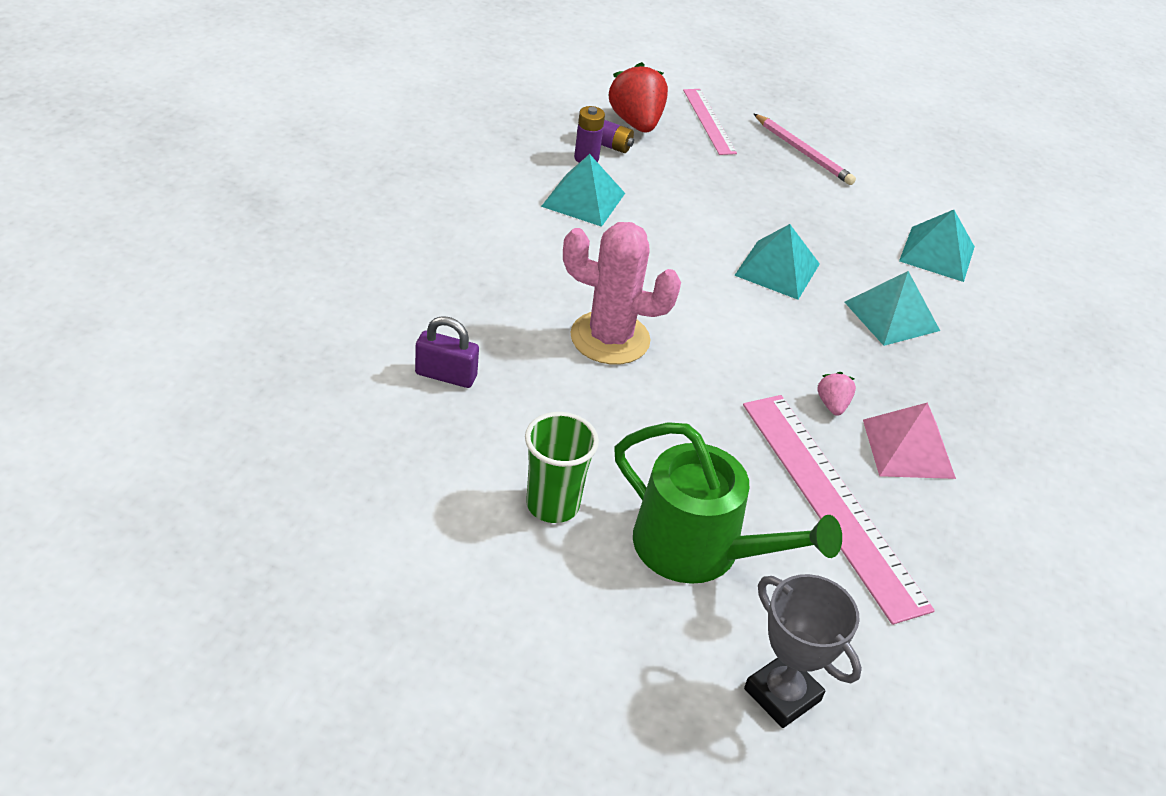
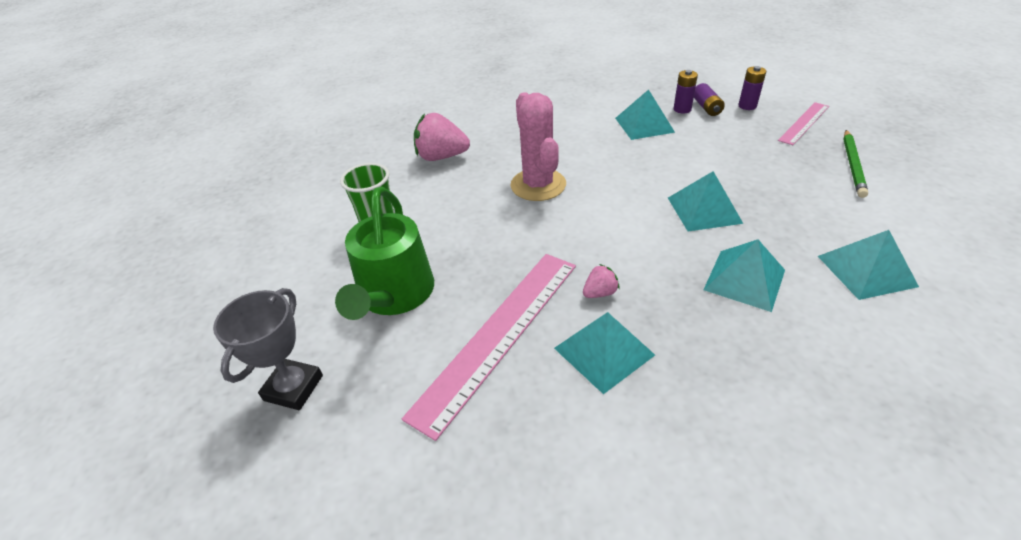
camera: 65 degrees right, 0 degrees up
purple padlock [415,316,479,388] -> pink strawberry [414,113,470,161]
red strawberry [608,62,668,133] -> purple battery [738,66,766,110]
pink pencil [754,114,856,185] -> green pencil [843,130,868,198]
pink pyramid [863,402,956,479] -> turquoise pyramid [554,312,655,394]

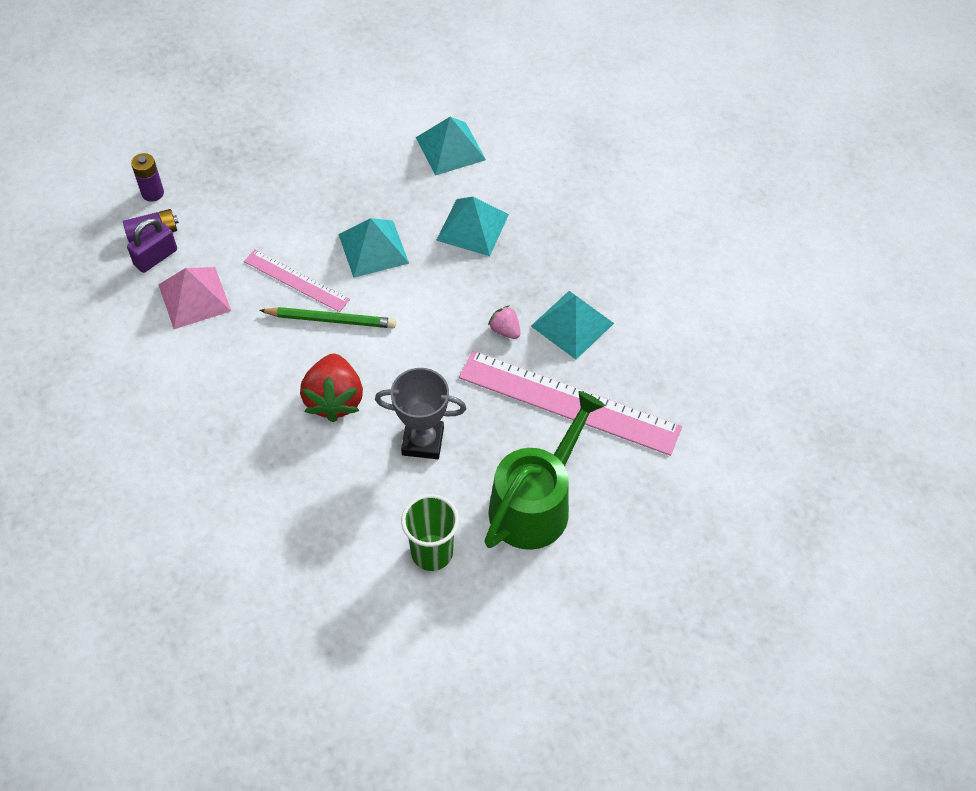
camera: 105 degrees left, 15 degrees up
grey trophy [213,288,323,410] -> grey trophy moved to [375,368,466,459]
green watering can [335,187,434,320] -> green watering can turned 45 degrees counterclockwise [484,391,605,550]
pink strawberry [414,113,470,161] -> none
pink cactus [510,92,566,201] -> red strawberry [300,354,363,423]
turquoise pyramid [615,90,675,140] -> pink pyramid [158,267,231,329]
purple battery [673,70,698,114] -> purple padlock [127,218,177,273]
pink ruler [778,102,829,145] -> pink ruler moved to [244,249,350,312]
green pencil [843,130,868,198] -> green pencil moved to [259,307,396,328]

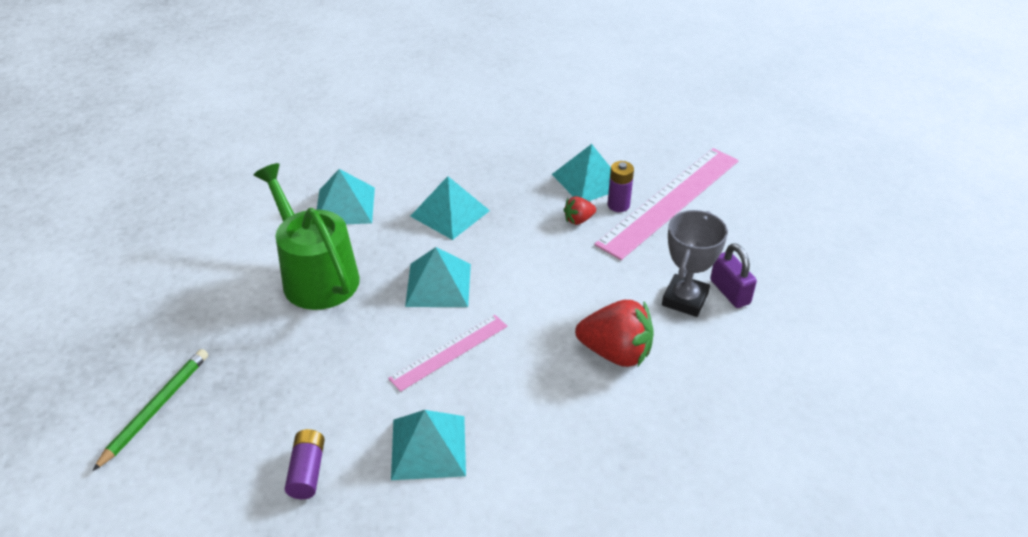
camera: 70 degrees left, 15 degrees down
purple padlock [127,218,177,273] -> purple padlock moved to [710,243,757,308]
purple battery [131,153,164,202] -> purple battery moved to [608,161,634,212]
pink pyramid [158,267,231,329] -> turquoise pyramid [391,410,466,480]
green pencil [259,307,396,328] -> green pencil moved to [93,349,208,471]
green cup [401,494,459,571] -> none
green watering can [484,391,605,550] -> green watering can moved to [254,163,360,310]
pink strawberry [488,305,520,339] -> red strawberry [563,196,596,225]

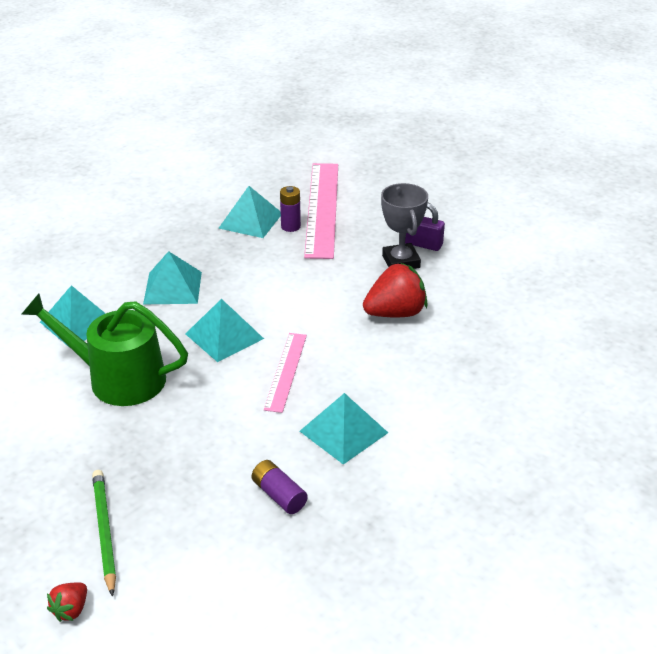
camera: 40 degrees left, 5 degrees down
red strawberry [563,196,596,225] -> red strawberry moved to [47,582,87,622]

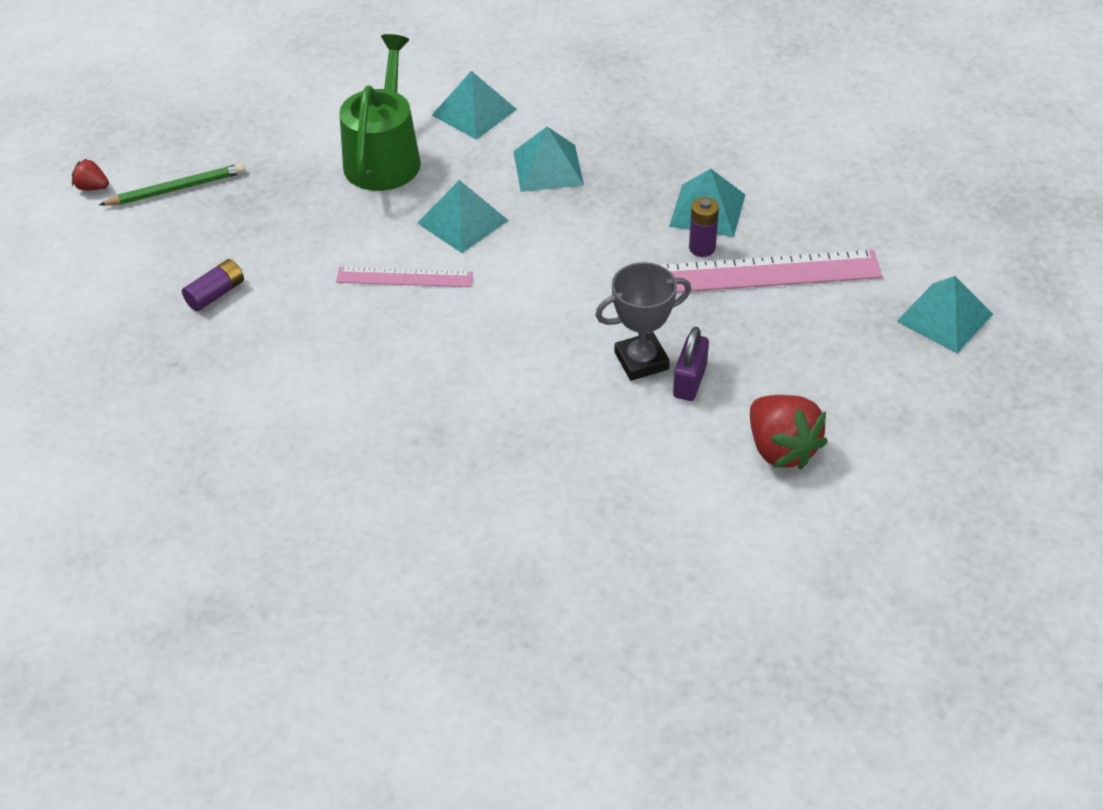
camera: 85 degrees right, 10 degrees up
turquoise pyramid [300,393,388,464] -> turquoise pyramid moved to [896,276,993,353]
red strawberry [363,262,428,317] -> red strawberry moved to [750,395,828,470]

